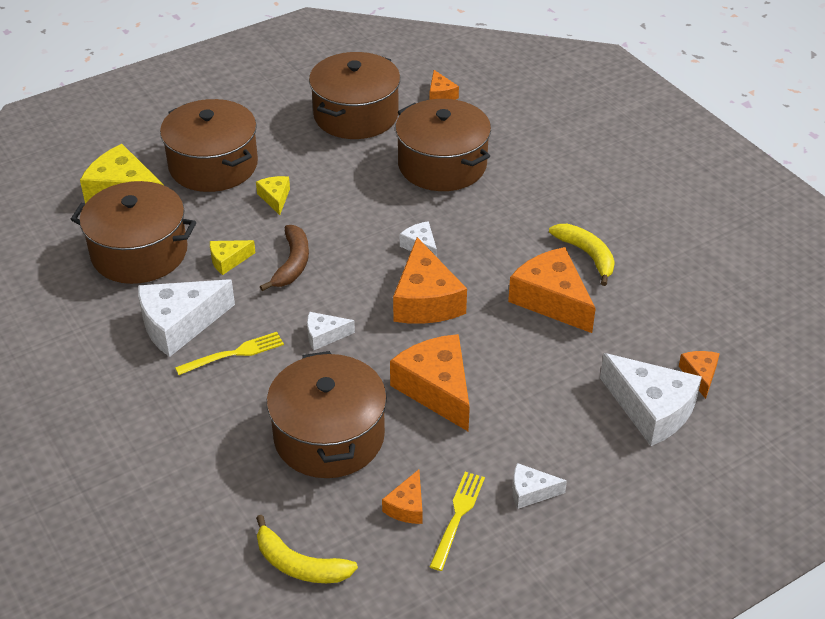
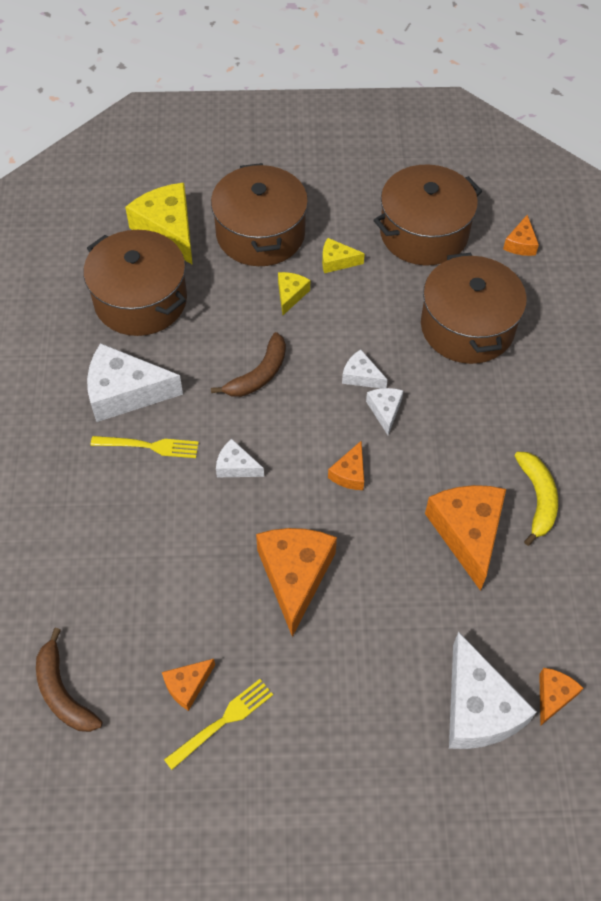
camera: 30 degrees right, 15 degrees up
yellow cheese [210,240,255,275] -> yellow cheese moved to [322,238,365,273]
yellow banana [256,515,358,583] -> brown banana [36,628,103,732]
brown pot [267,351,387,478] -> none
orange cheese [393,237,467,324] -> orange cheese [328,441,364,490], size x0.50
white cheese [513,463,567,509] -> white cheese moved to [342,349,388,388]

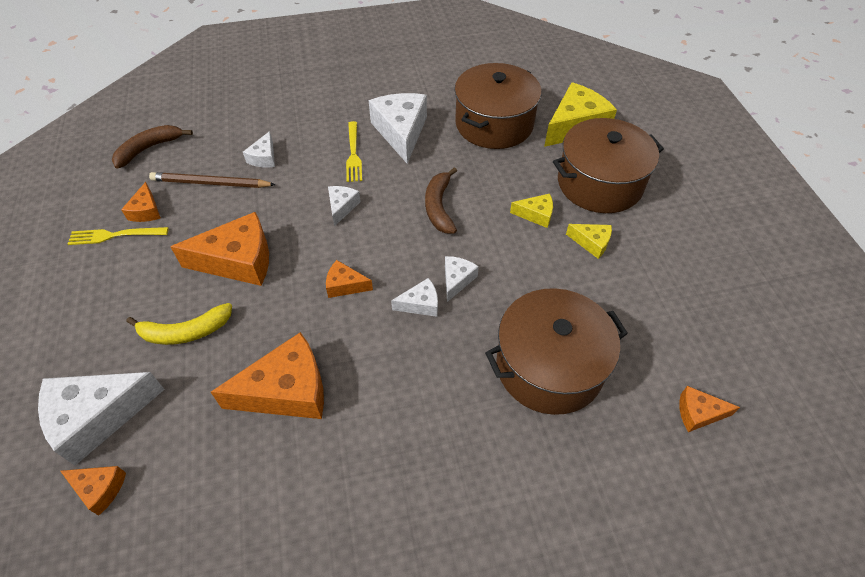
camera: 80 degrees right, 5 degrees down
orange cheese [162,659,215,711] -> orange cheese turned 135 degrees counterclockwise [121,182,161,222]
yellow fork [164,679,273,770] -> yellow fork turned 135 degrees clockwise [68,227,169,245]
brown banana [211,332,286,397] -> brown banana turned 60 degrees clockwise [425,167,457,233]
yellow cheese [322,238,365,273] -> yellow cheese turned 120 degrees clockwise [566,224,612,259]
brown pot [374,165,482,265] -> none
yellow banana [514,452,558,546] -> yellow banana moved to [126,303,232,345]
none -> brown pencil [149,172,276,188]
none -> white cheese [243,131,275,168]

